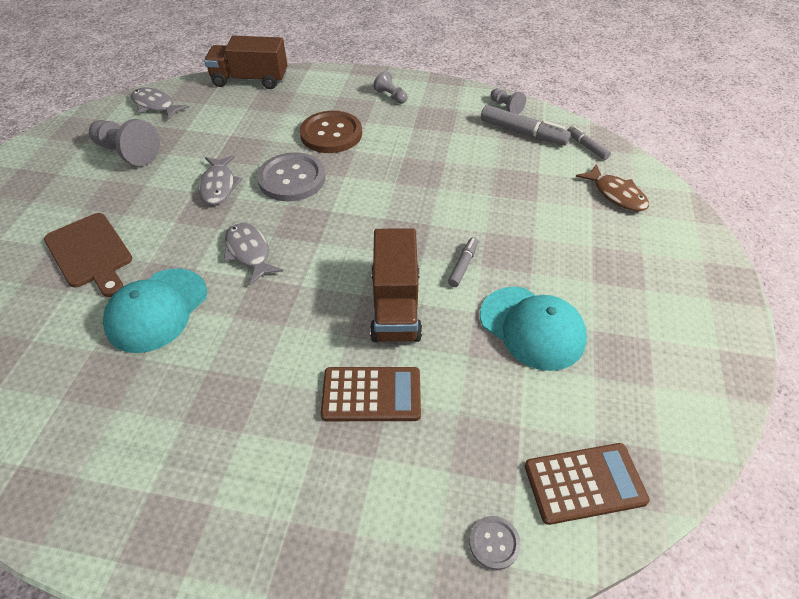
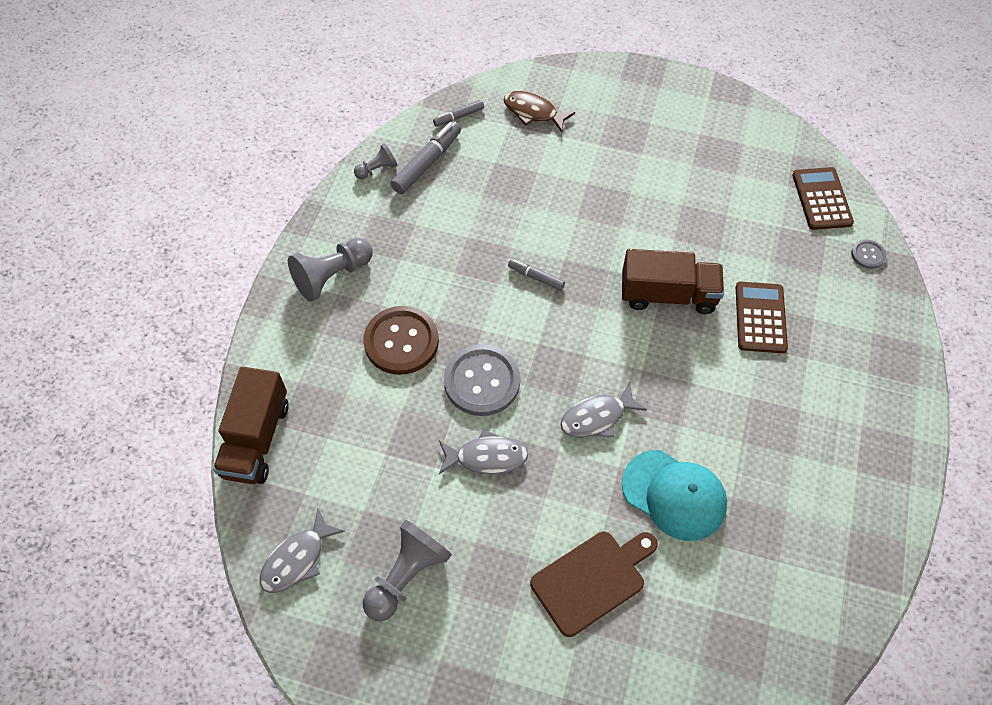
camera: 85 degrees left, 10 degrees up
grey pawn [373,71,408,104] -> grey pawn [288,238,373,302], size x1.80
grey marker [448,237,478,287] -> grey marker moved to [508,259,565,291]
turquoise cap [480,287,587,371] -> none
brown fish [575,164,649,211] -> brown fish turned 120 degrees counterclockwise [504,91,575,132]

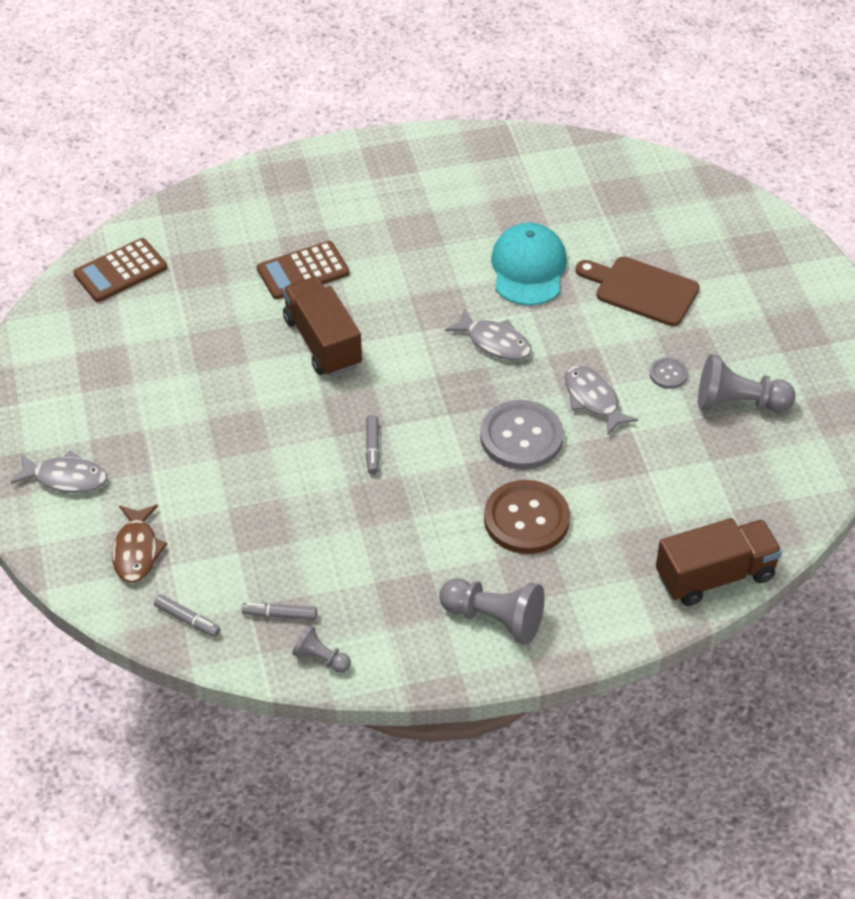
camera: 120 degrees left, 10 degrees down
grey fish [260,509,345,593] -> grey fish moved to [10,451,107,493]
grey marker [391,121,461,194] -> grey marker [242,603,317,620], size x0.57
grey button [851,239,886,269] -> grey button moved to [650,358,688,389]

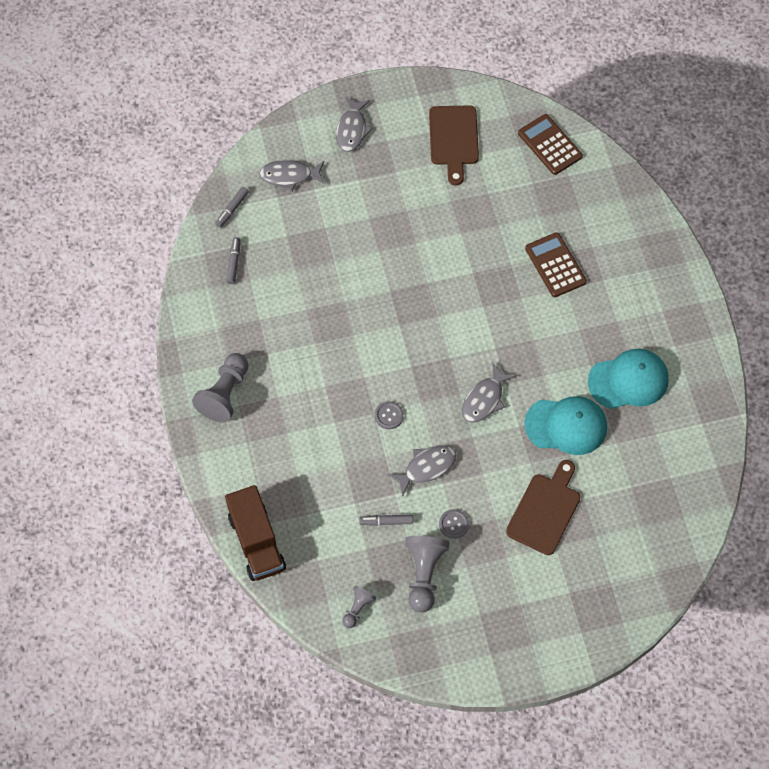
camera: 90 degrees right, 15 degrees up
brown fish [112,505,167,583] -> grey fish [259,160,325,192]
brown truck [283,276,362,377] -> none
grey pawn [292,625,351,673] -> grey pawn moved to [342,585,377,628]
grey marker [366,415,380,475] -> grey marker moved to [359,515,413,526]
grey button [480,400,564,470] -> grey button [374,401,404,429], size x0.47
brown button [484,480,570,554] -> none
none -> brown cutting board [429,105,479,185]
none -> turquoise cap [588,349,669,409]

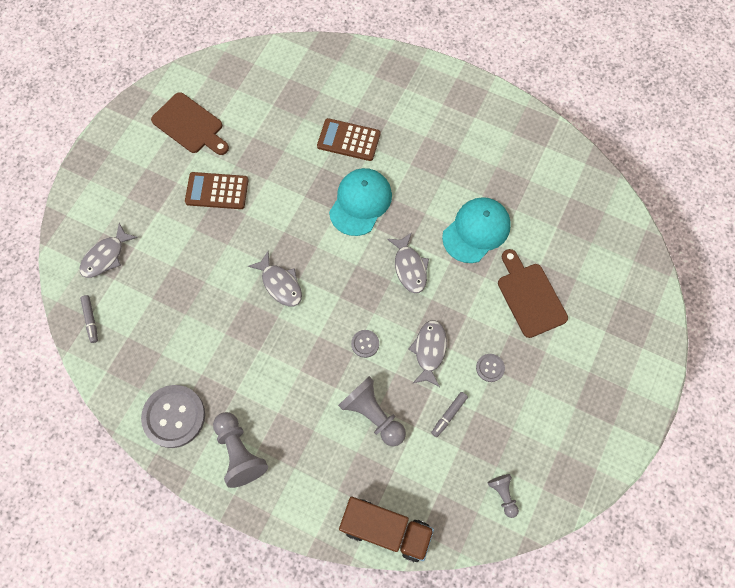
camera: 50 degrees left, 5 degrees up
grey marker [226,237,240,284] -> none
grey fish [336,97,373,152] -> grey fish moved to [248,251,302,306]
grey pawn [405,536,450,613] -> grey pawn moved to [338,376,406,446]
brown calculator [518,114,583,175] -> brown calculator moved to [185,172,249,209]
turquoise cap [588,349,669,409] -> turquoise cap moved to [329,168,392,236]
none -> grey button [141,385,205,448]

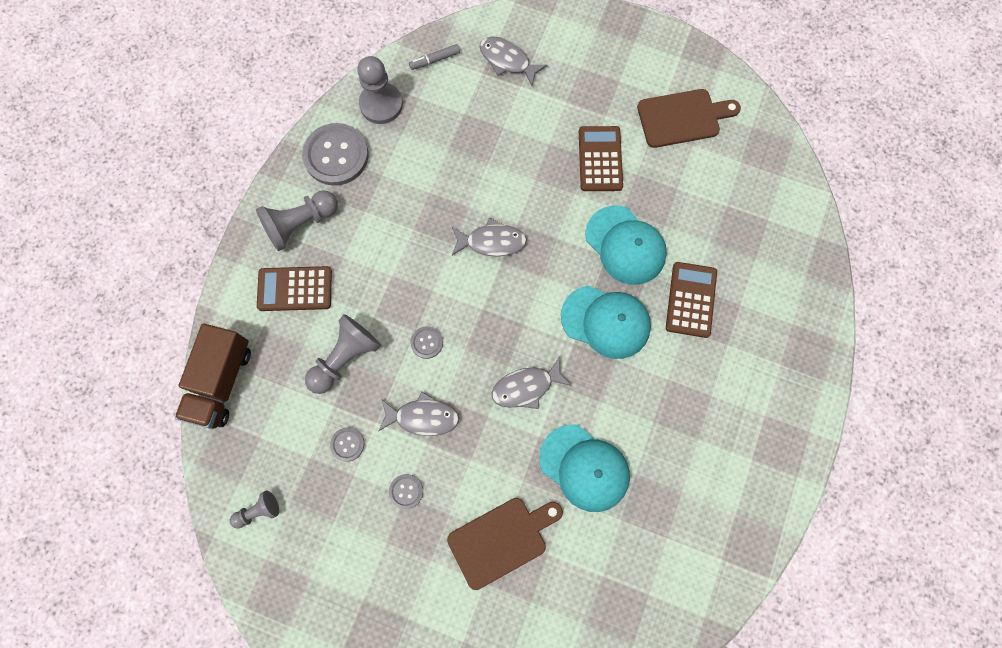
camera: 85 degrees right, 5 degrees up
brown cutting board [151,92,229,155] -> brown cutting board turned 135 degrees counterclockwise [637,89,741,148]
grey fish [248,251,302,306] -> grey fish turned 135 degrees counterclockwise [452,218,527,257]
grey marker [431,392,468,437] -> grey button [330,427,364,462]
none -> brown calculator [257,266,332,311]
none -> grey pawn [357,56,403,124]
none -> turquoise cap [585,205,667,285]

